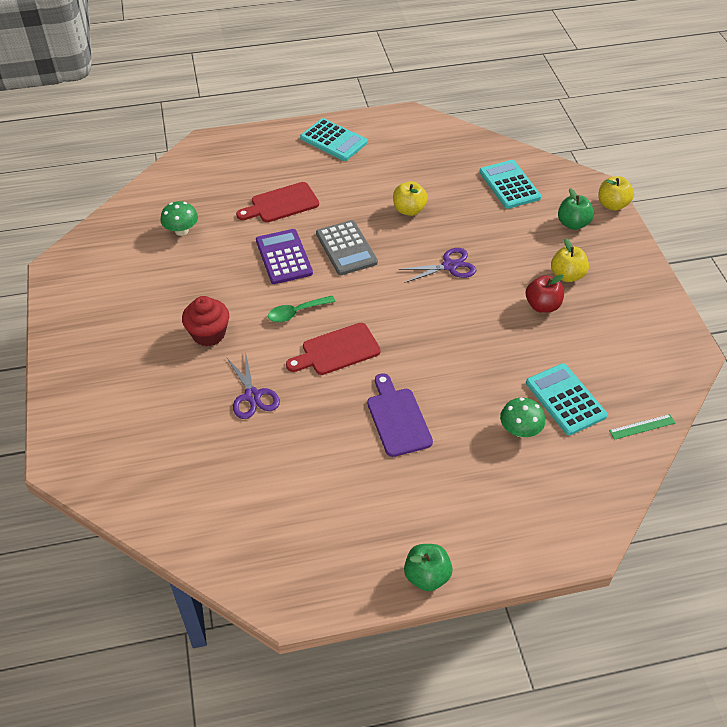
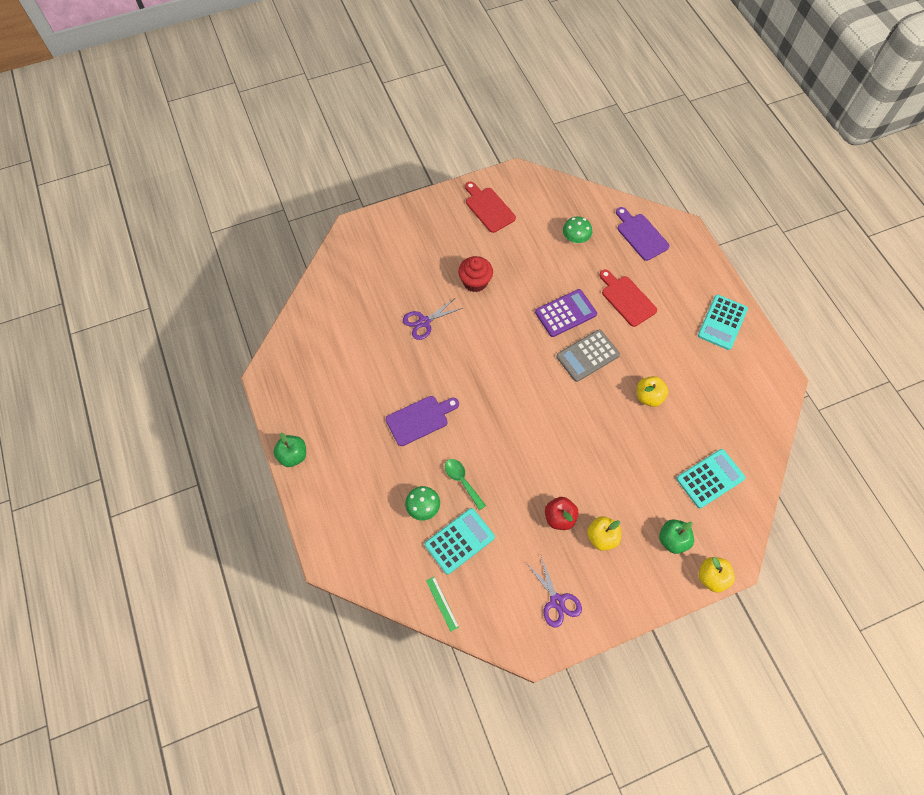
camera: 80 degrees right, 15 degrees up
green spoon [268,296,336,323] -> green spoon moved to [445,459,486,510]
red cutting board [286,323,381,375] -> red cutting board moved to [465,182,516,233]
purple scissors [399,248,476,283] -> purple scissors moved to [527,556,582,627]
none -> purple cutting board [616,207,670,261]

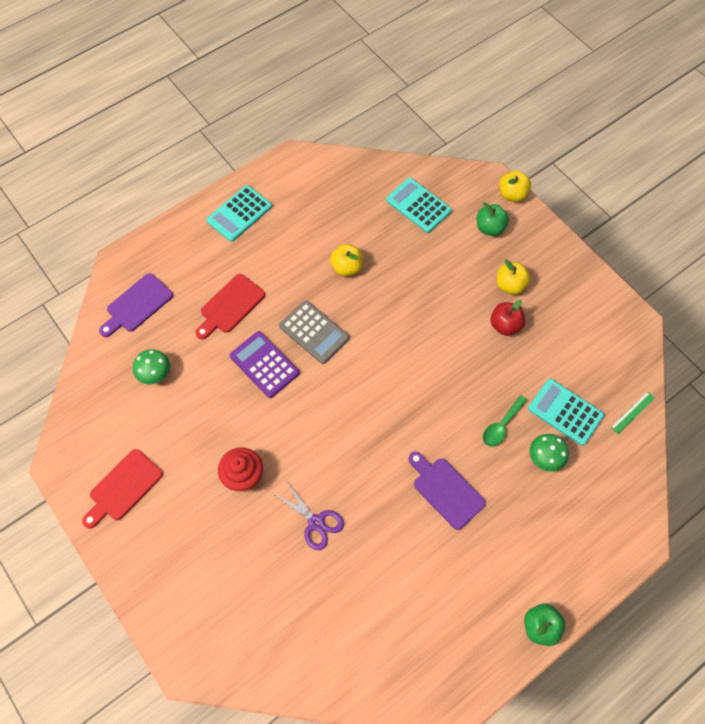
camera: 105 degrees left, 0 degrees up
purple scissors [527,556,582,627] -> none
turquoise calculator [698,294,748,350] -> turquoise calculator turned 120 degrees clockwise [206,185,272,242]

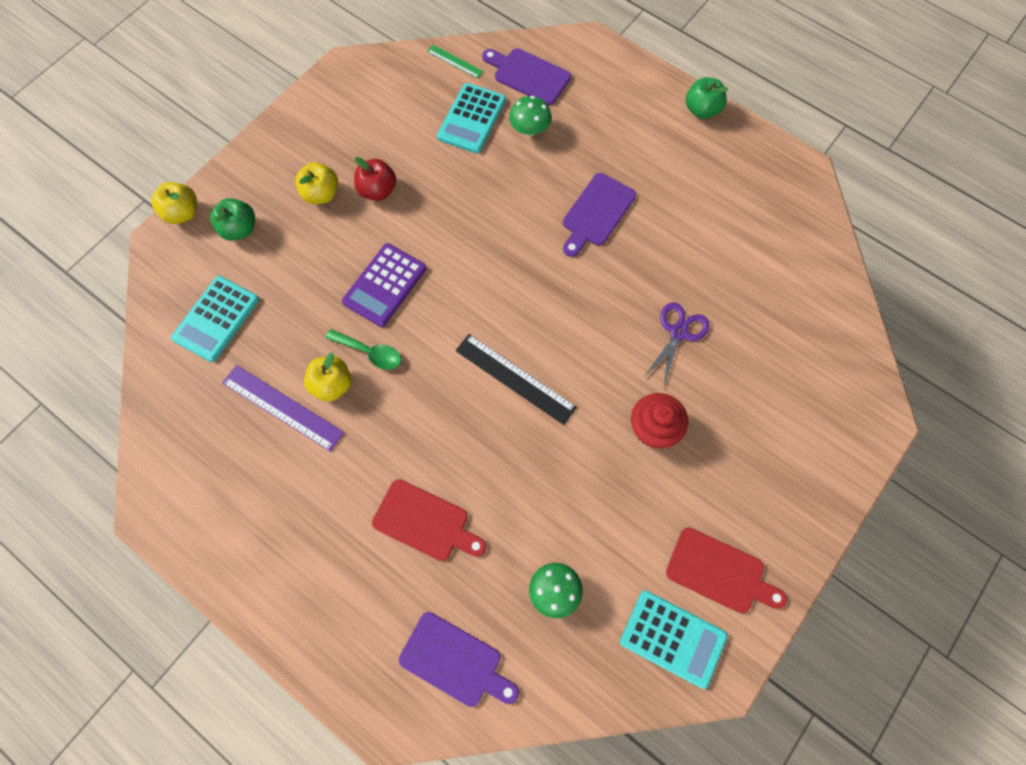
camera: 105 degrees left, 5 degrees up
turquoise calculator [206,185,272,242] -> turquoise calculator moved to [620,591,728,689]
purple calculator [230,331,300,398] -> purple calculator moved to [342,243,426,327]
grey calculator [279,300,349,364] -> none
green spoon [483,395,528,447] -> green spoon moved to [326,329,401,370]
none -> purple ruler [222,365,344,452]
none -> black ruler [455,334,577,425]
none -> purple cutting board [482,48,571,105]

